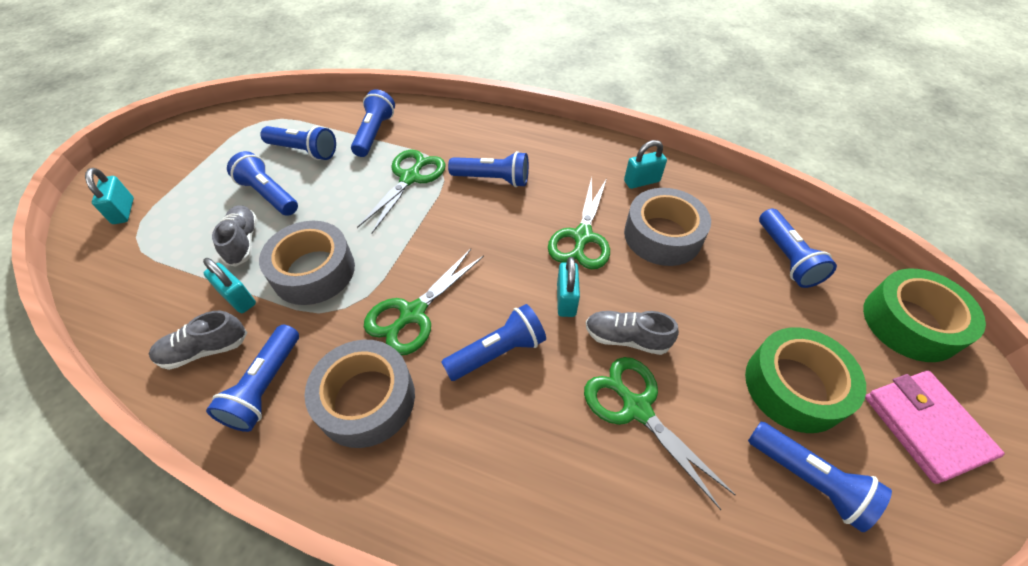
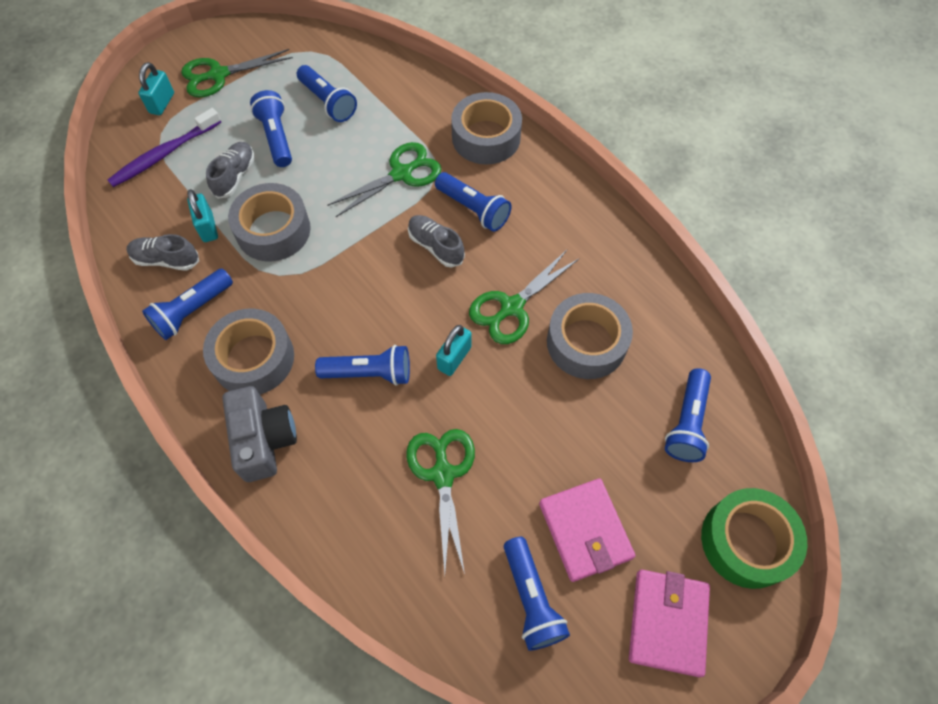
camera: 30 degrees right, 10 degrees up
blue flashlight [351,90,395,157] -> none
green scissors [364,249,484,356] -> green scissors moved to [181,49,293,97]
grey shoe [586,311,679,355] -> grey shoe moved to [408,215,465,268]
turquoise padlock [624,140,667,189] -> none
green tape [745,327,866,433] -> pink wallet [539,479,635,582]
none -> purple toothbrush [108,108,221,187]
none -> grey camera [223,386,297,482]
none -> grey tape [451,92,522,165]

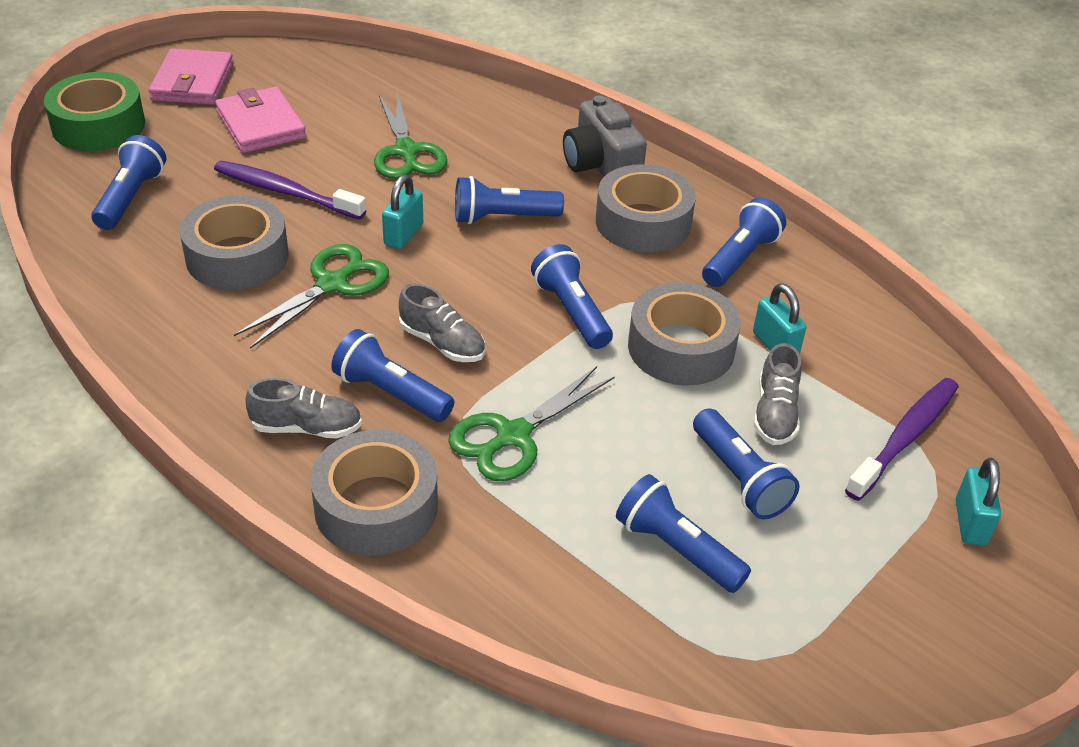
camera: 170 degrees right, 20 degrees down
grey shoe [126,234,199,271] -> grey shoe moved to [245,378,362,439]
green scissors [181,49,293,97] -> none
blue flashlight [504,537,570,651] -> blue flashlight moved to [531,244,613,349]
none -> purple toothbrush [214,161,367,220]

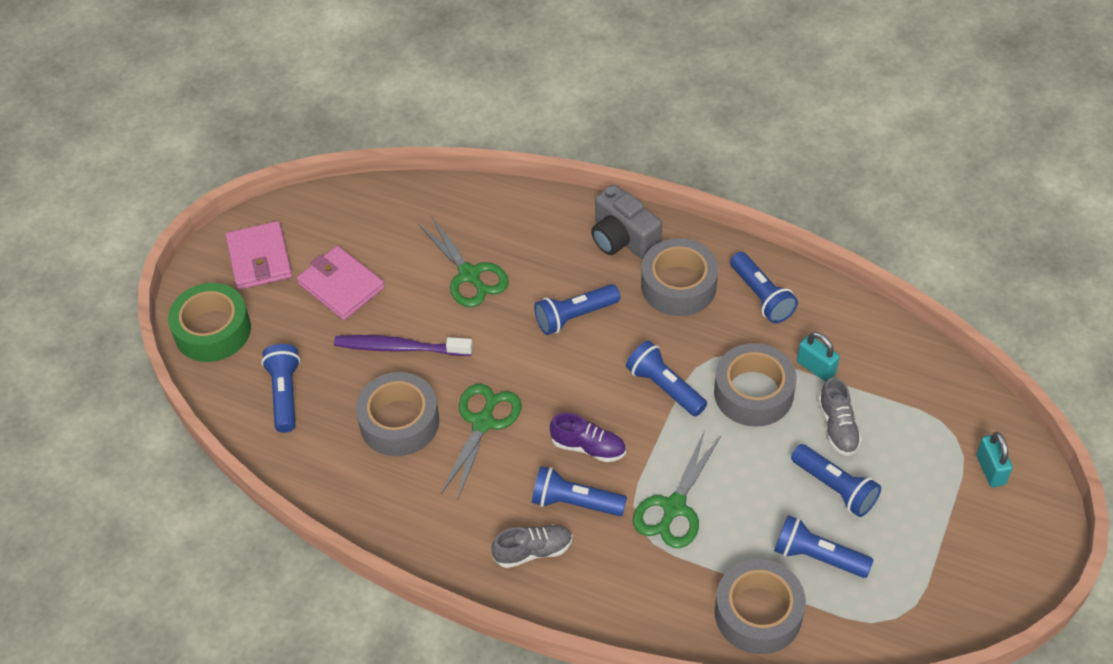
camera: 15 degrees left, 10 degrees up
grey tape [310,430,438,556] -> grey tape moved to [715,559,806,654]
turquoise padlock [382,175,423,249] -> none
grey shoe [399,284,485,362] -> purple shoe [550,413,626,462]
blue flashlight [702,197,786,287] -> blue flashlight turned 135 degrees clockwise [730,252,798,323]
purple toothbrush [845,378,959,501] -> none

